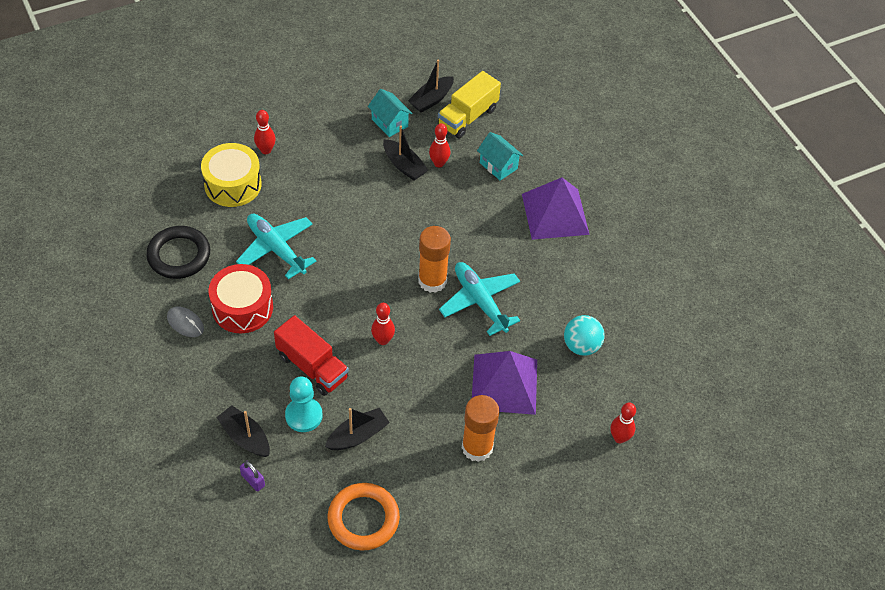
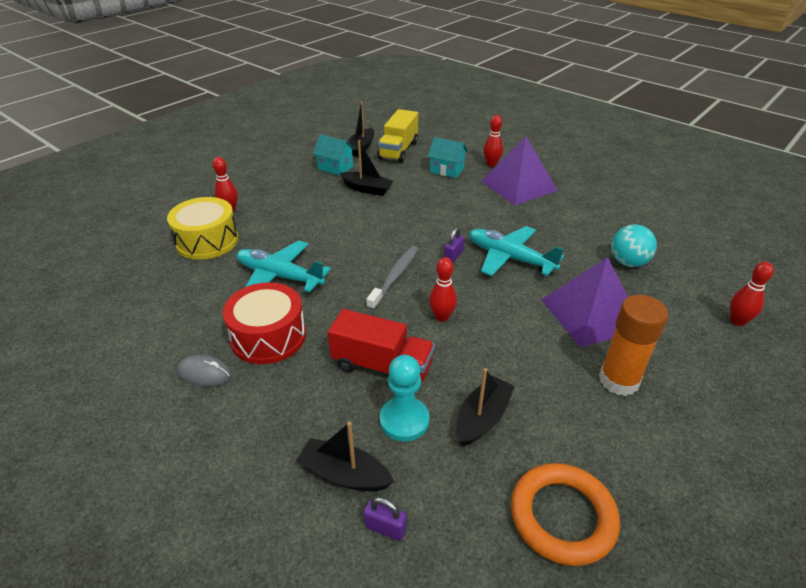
camera: 20 degrees left, 15 degrees down
black ring [146,226,210,279] -> none
orange glue stick [418,226,451,293] -> purple padlock [444,228,464,262]
red bowling pin [429,123,450,168] -> red bowling pin moved to [484,115,503,167]
none -> grey toothbrush [366,246,418,310]

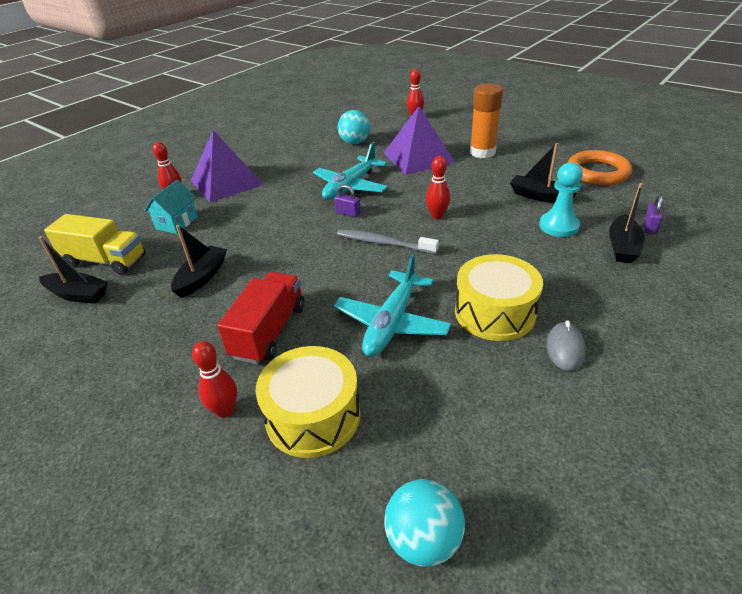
camera: 90 degrees left, 0 degrees up
red drum [223,282,306,364] -> yellow drum [455,254,543,341]
turquoise house [313,134,355,176] -> none
red truck [328,309,435,382] -> red truck moved to [217,272,304,364]
none -> turquoise ball [384,479,465,567]

